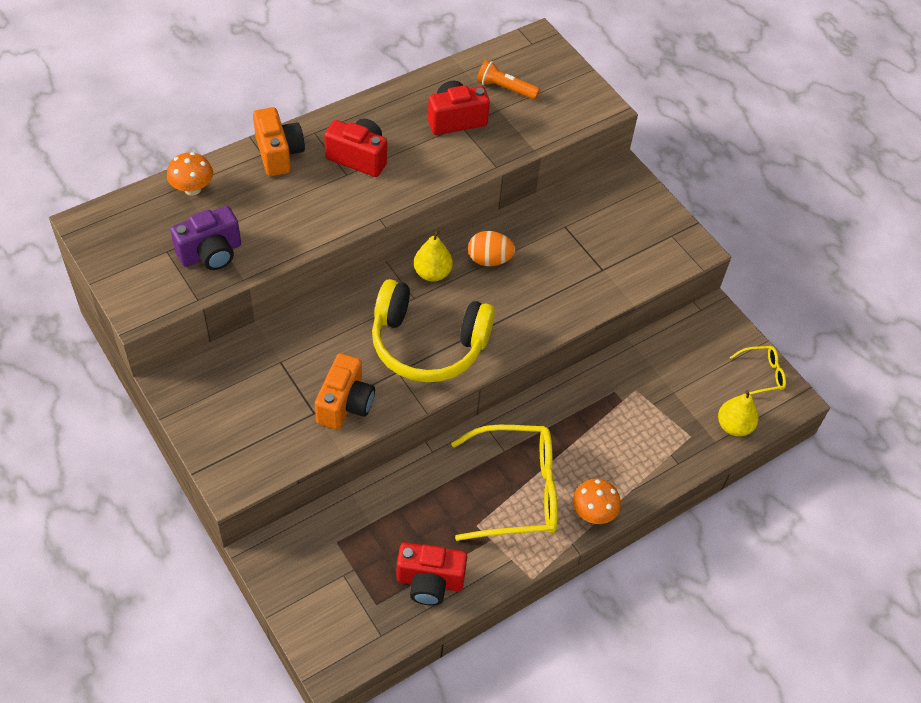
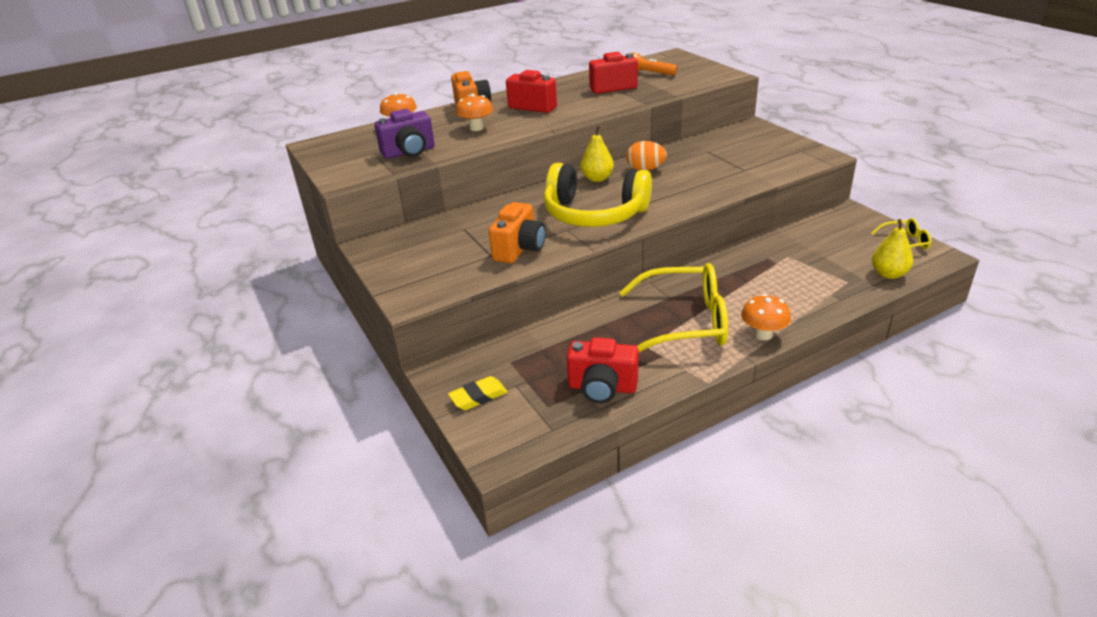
camera: 10 degrees right, 20 degrees down
none -> yellow eraser [448,376,508,410]
none -> orange mushroom [456,94,493,131]

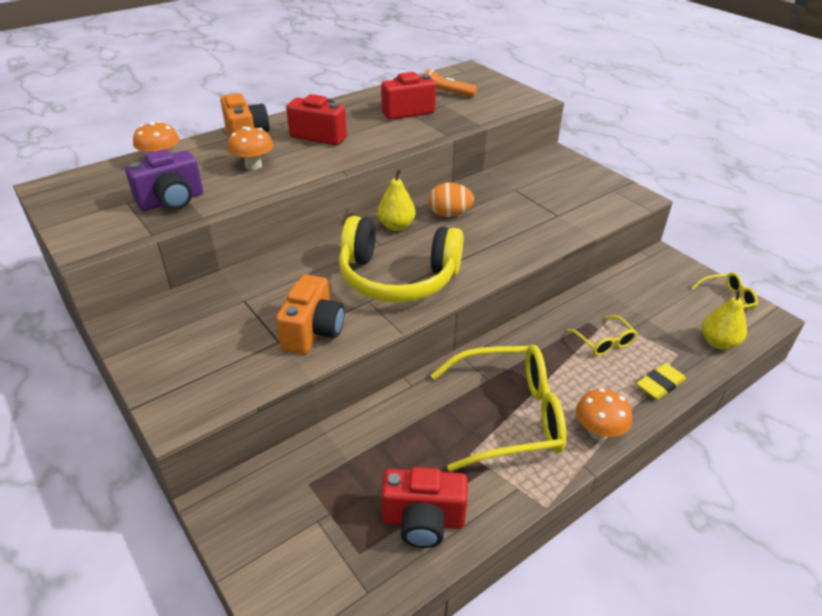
camera: 10 degrees left, 5 degrees up
yellow eraser [448,376,508,410] -> yellow eraser moved to [636,363,686,400]
none -> yellow glasses [567,315,637,356]

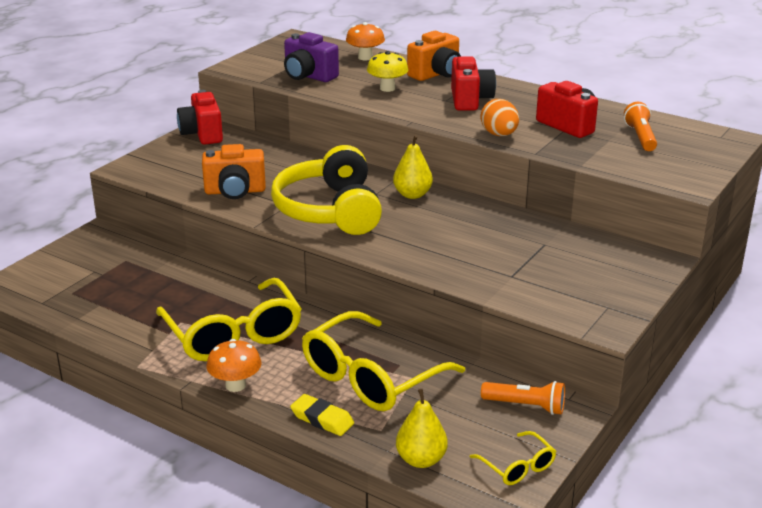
camera: 70 degrees right, 10 degrees down
orange mushroom [228,127,273,170] -> yellow mushroom [367,51,409,92]
red camera [381,467,468,548] -> red camera moved to [177,90,223,145]
orange egg [428,183,474,217] -> orange egg moved to [481,99,519,136]
yellow glasses [567,315,637,356] -> yellow glasses [302,311,465,411], size x2.14
none -> orange flashlight [481,381,565,415]

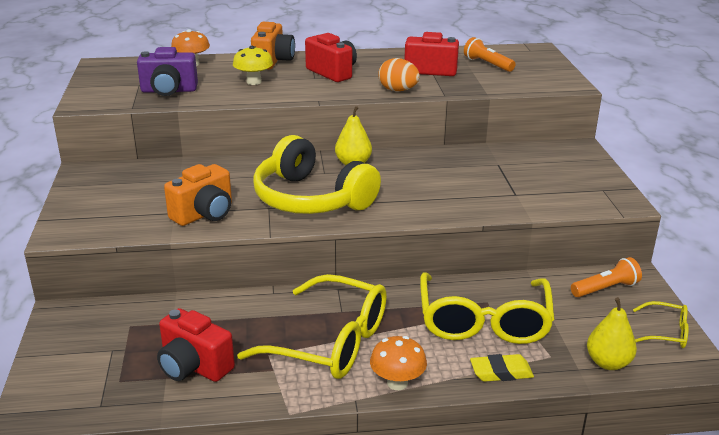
camera: 40 degrees left, 0 degrees up
red camera [177,90,223,145] -> red camera moved to [157,308,235,382]

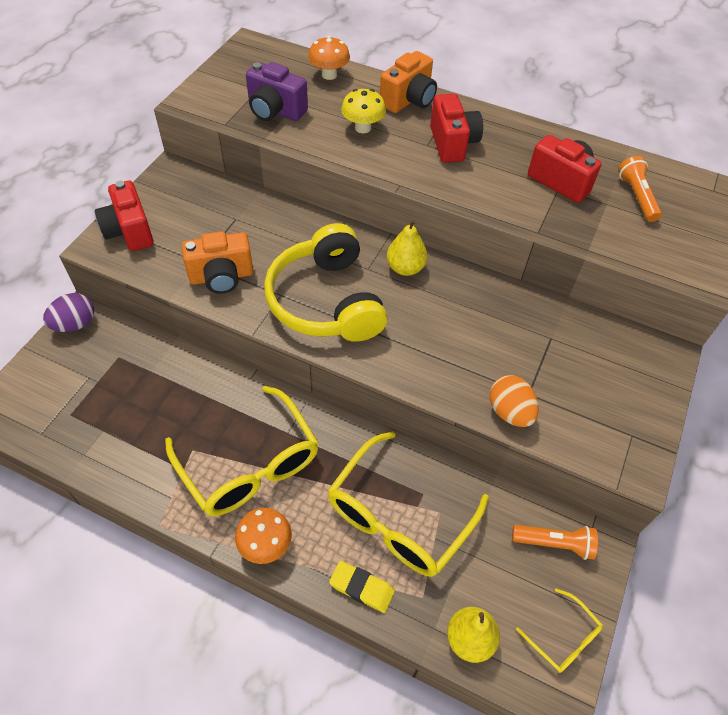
camera: 30 degrees right, 25 degrees up
red camera [157,308,235,382] -> red camera moved to [95,181,154,251]
orange egg [378,58,420,91] -> orange egg moved to [489,375,539,427]
none -> purple egg [43,293,94,332]

